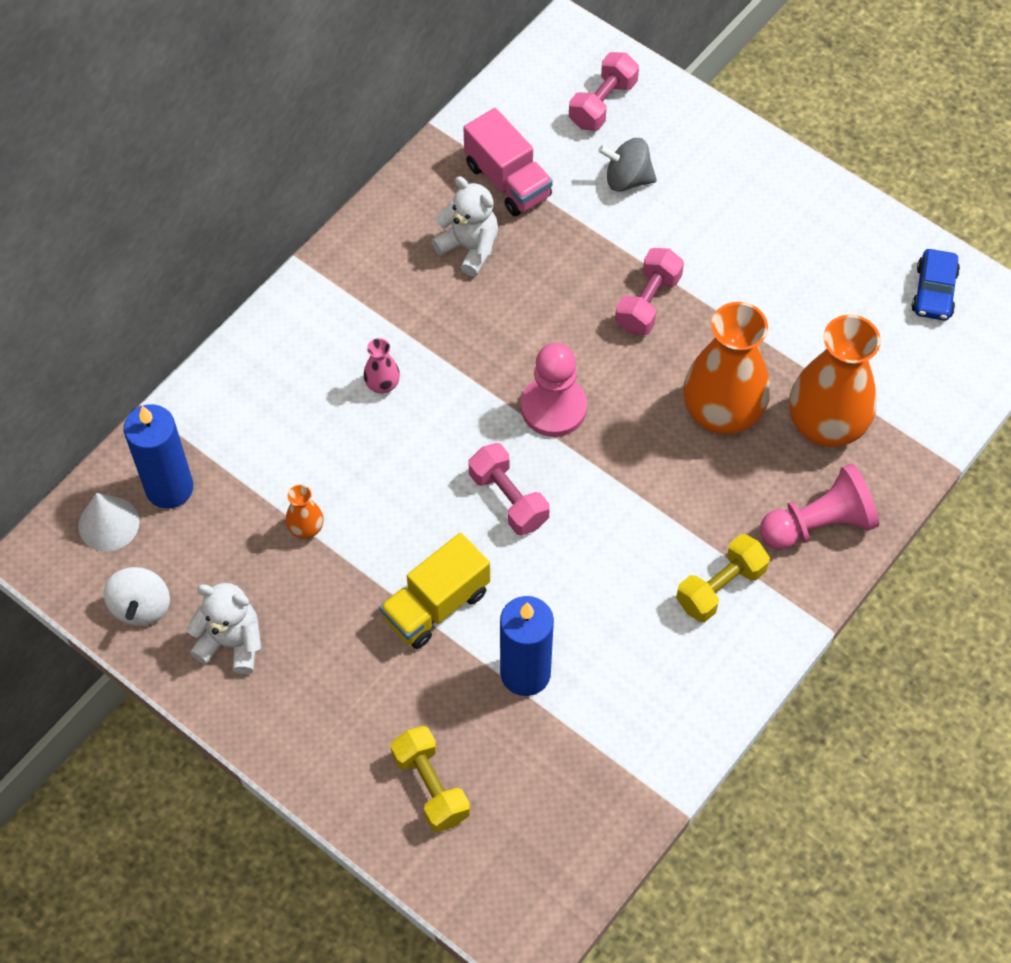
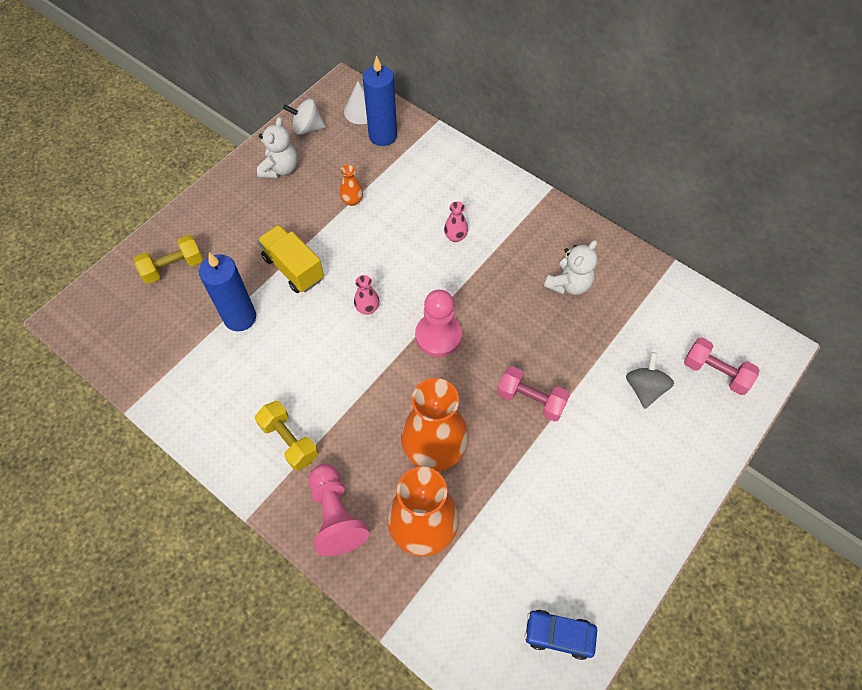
camera: 90 degrees right, 0 degrees up
pink truck [463,108,553,216] -> none
pink dumbbell [469,443,550,535] -> pink vase [354,275,379,315]

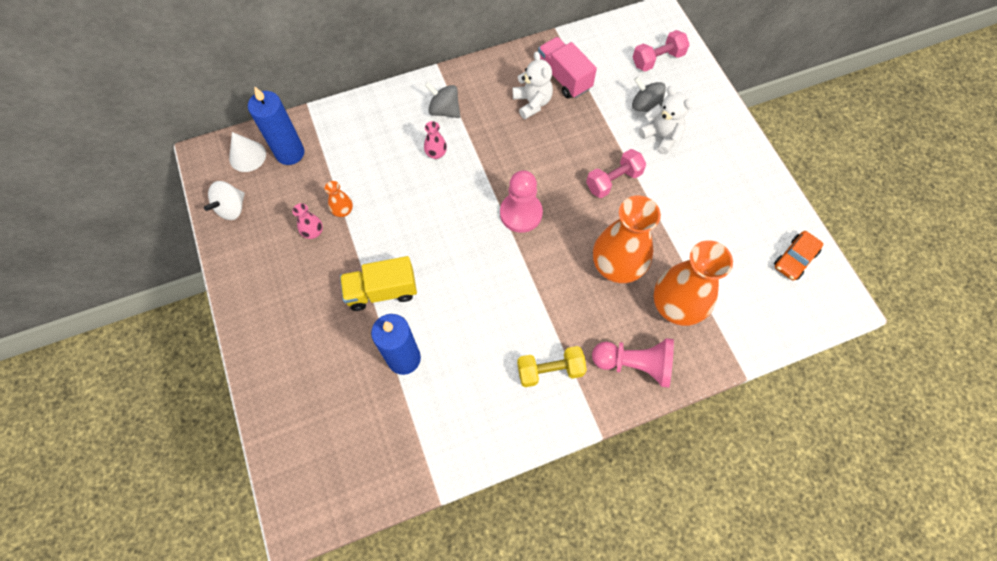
camera: 60 degrees left, 5 degrees up
yellow dumbbell [134,235,203,284] -> none
white teddy bear [257,117,297,178] -> white teddy bear moved to [639,86,693,155]
pink vase [354,275,379,315] -> pink vase moved to [292,203,323,239]
blue car [524,610,597,660] -> orange car [774,231,823,281]
none -> grey spinning top [425,82,460,118]
none -> pink truck [538,37,597,98]

